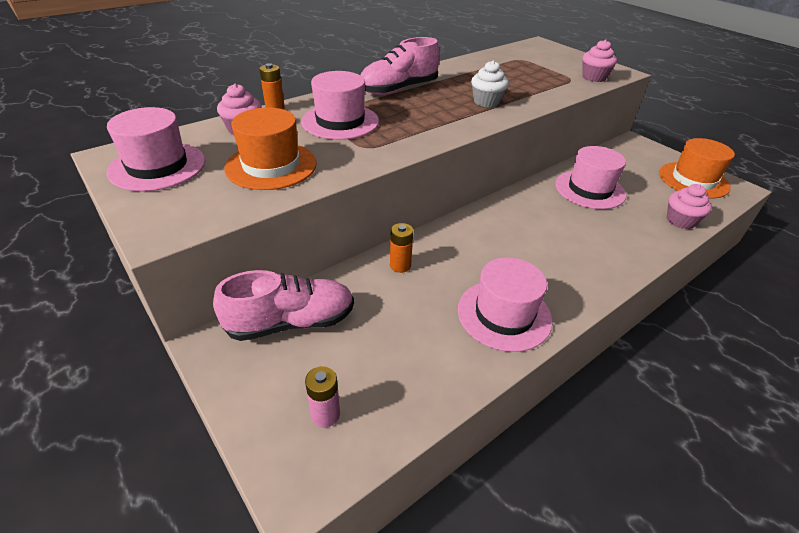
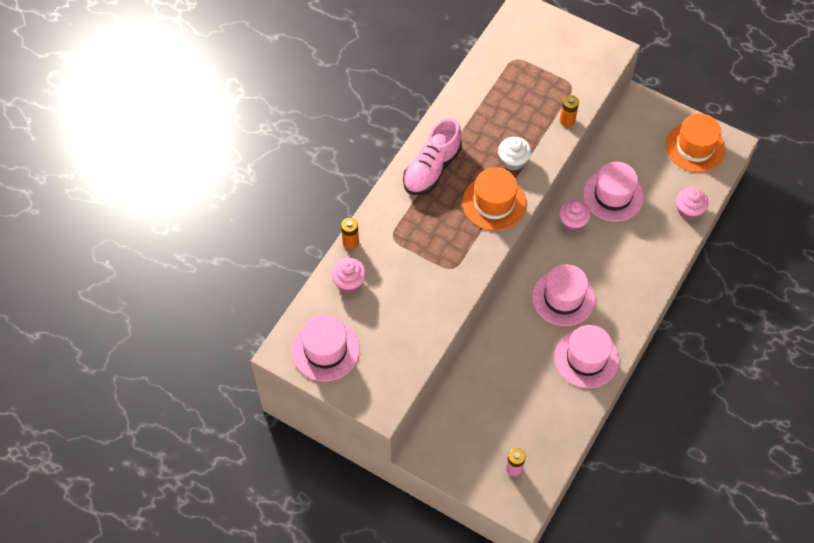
camera: 20 degrees left, 20 degrees up
pink shoe [213,270,354,341] -> none
orange hat [224,108,317,190] -> orange hat moved to [462,167,526,231]
pink hat [301,71,379,140] -> pink hat moved to [532,264,595,326]
orange battery [390,223,413,273] -> orange battery moved to [560,95,579,127]
pink cupcake [583,39,617,82] -> pink cupcake moved to [559,199,591,232]

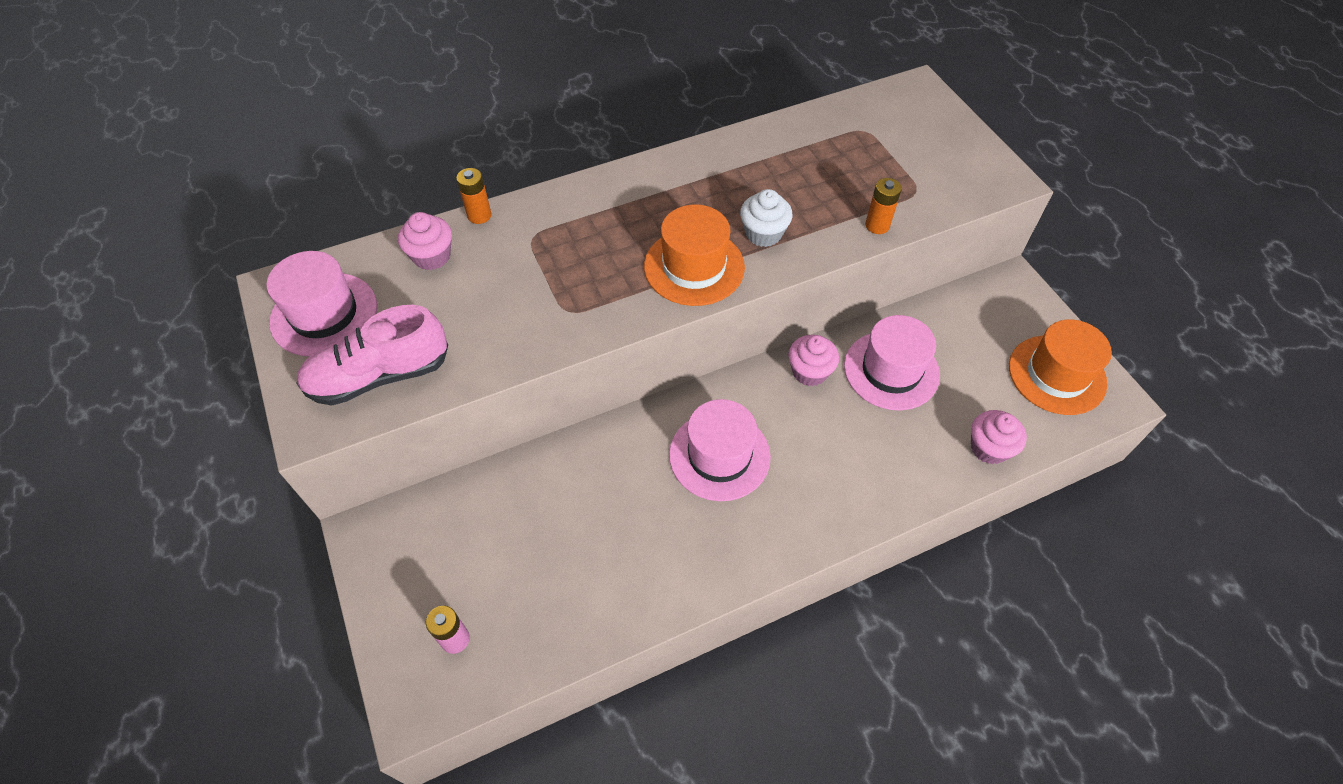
camera: 35 degrees right, 5 degrees down
pink shoe [403,118,462,195] -> pink shoe moved to [296,305,448,406]
pink hat [554,325,619,388] -> none

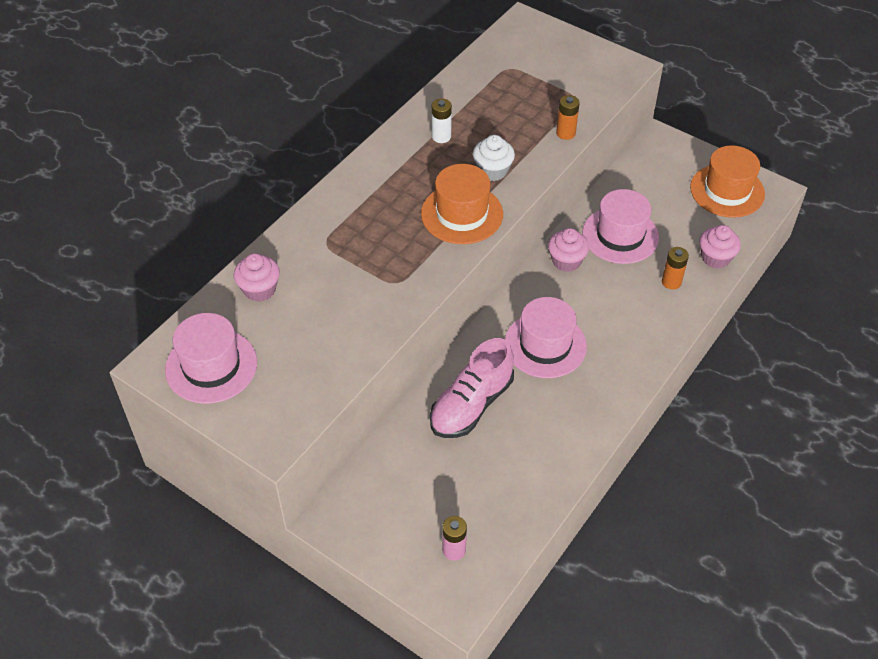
camera: 30 degrees left, 5 degrees down
pink shoe [296,305,448,406] -> pink shoe moved to [430,338,514,438]
orange battery [456,168,492,224] -> orange battery moved to [662,247,689,290]
none -> white battery [432,98,452,143]

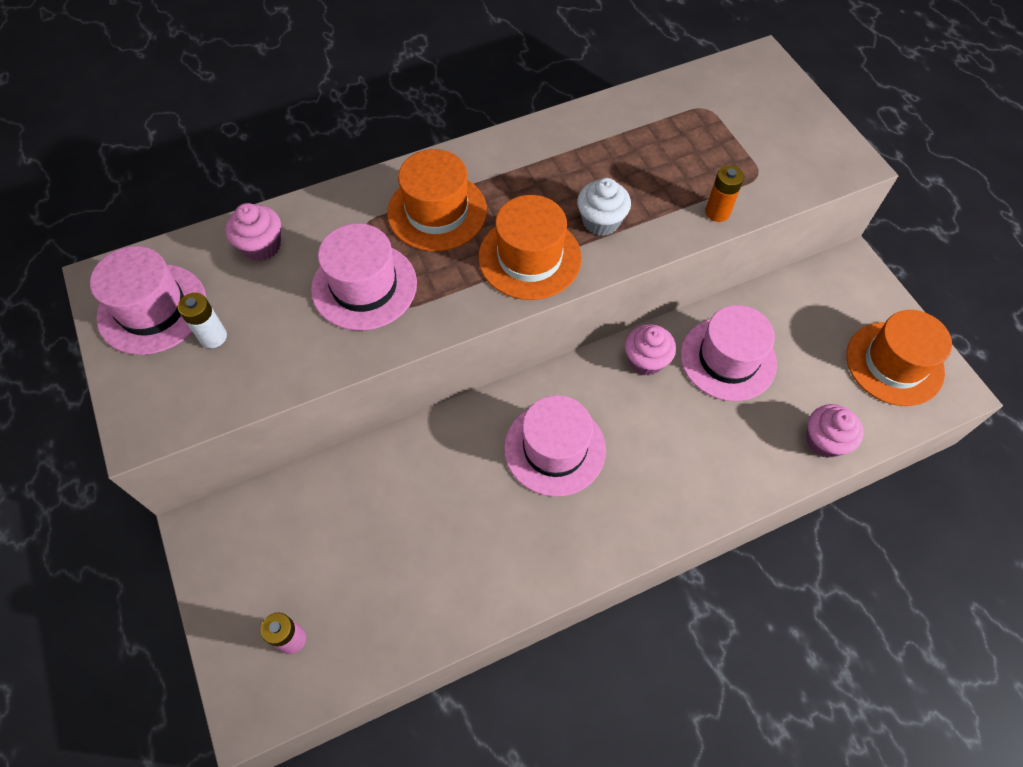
camera: 30 degrees right, 10 degrees up
pink shoe [430,338,514,438] -> none
white battery [432,98,452,143] -> white battery moved to [178,293,227,348]
orange battery [662,247,689,290] -> none
none -> pink hat [311,223,417,331]
none -> orange hat [387,149,487,251]

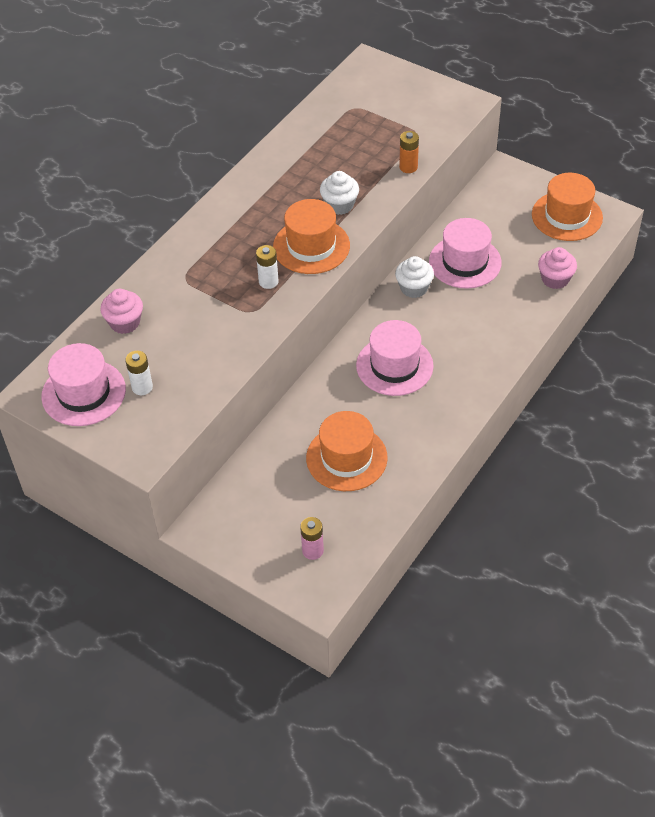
camera: 30 degrees left, 10 degrees down
pink hat [311,223,417,331] -> none
orange hat [387,149,487,251] -> orange hat moved to [306,411,388,491]
pink cupcake [625,324,676,376] -> white cupcake [395,256,434,298]
none -> white battery [256,245,279,289]

